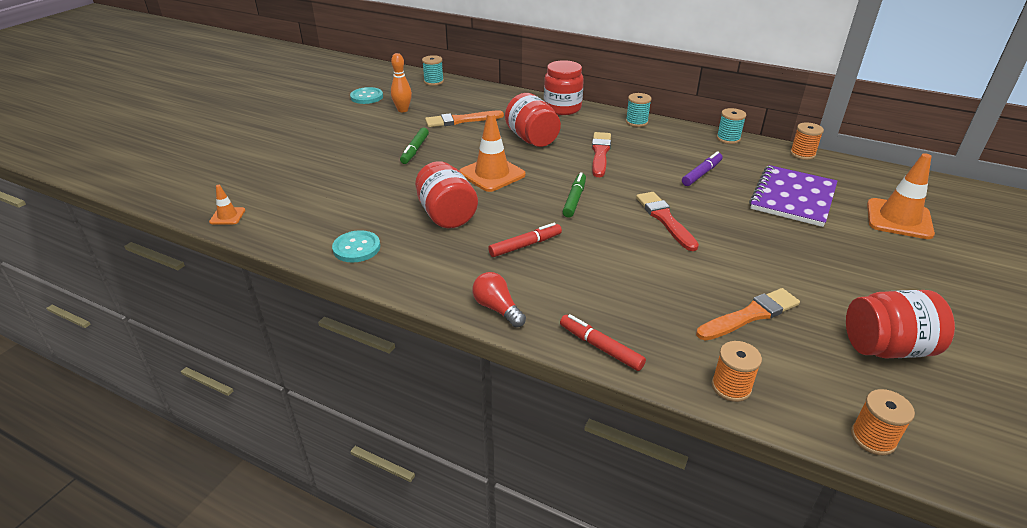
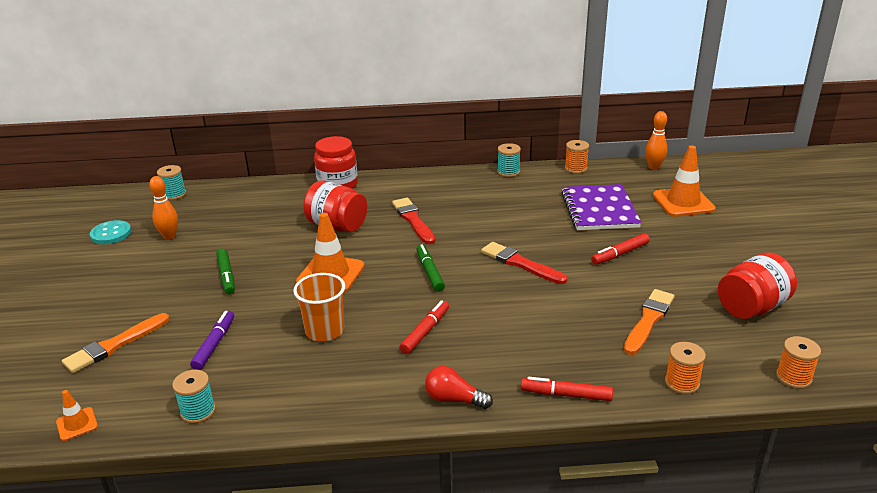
camera: 30 degrees left, 5 degrees down
turquoise button [332,230,380,262] -> none
red jar [415,161,478,228] -> orange cup [293,273,345,342]
orange brush [425,111,504,127] -> orange brush moved to [62,313,170,373]
turquoise spool [626,93,651,127] -> turquoise spool moved to [172,370,216,424]
purple marker [682,151,723,186] -> purple marker moved to [190,311,234,370]
none -> red marker [591,233,650,265]
none -> orange bowling pin [645,111,668,170]

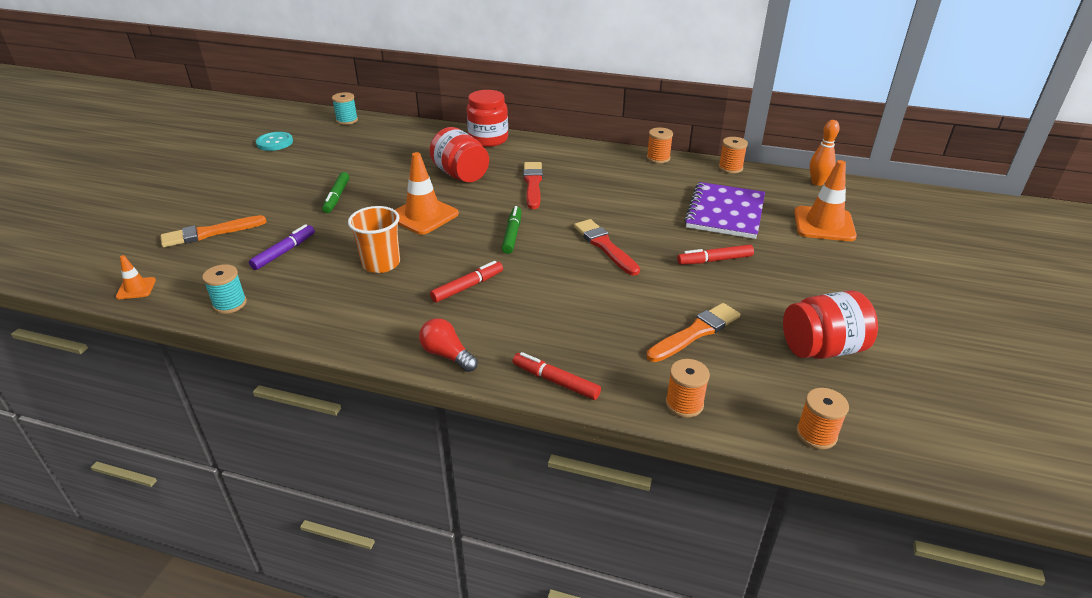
camera: 20 degrees right, 5 degrees up
orange bowling pin [149,176,178,240] -> none
turquoise spool [497,143,521,177] -> orange spool [647,128,673,164]

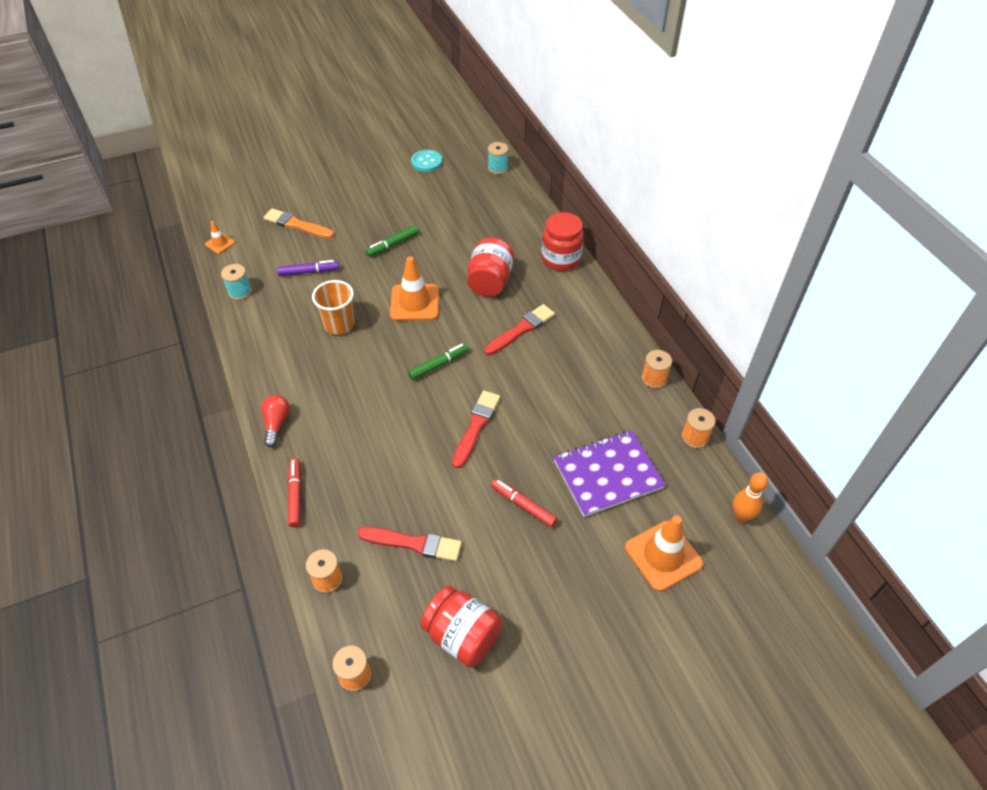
camera: 50 degrees right, 15 degrees up
red marker [430,261,503,302] -> none
orange brush [647,303,740,362] -> red brush [358,526,462,562]

